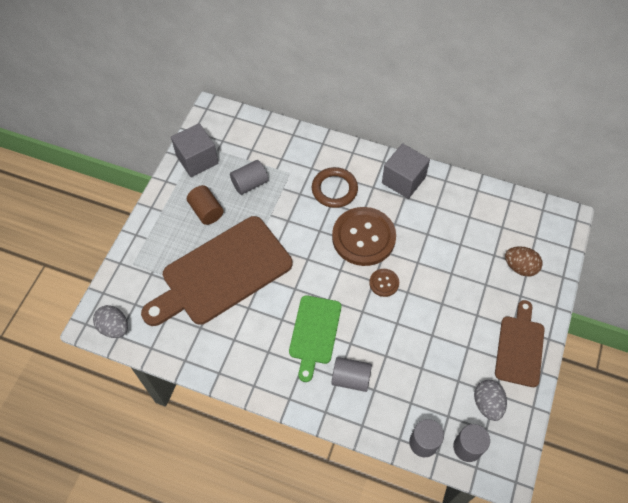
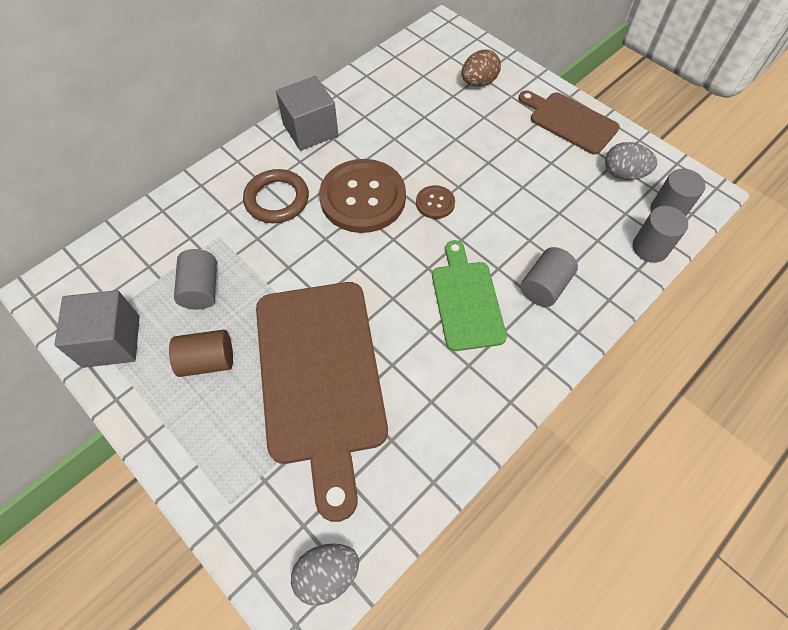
camera: 65 degrees left, 0 degrees up
green cutting board [289,295,341,382] -> green cutting board turned 135 degrees counterclockwise [432,240,507,351]

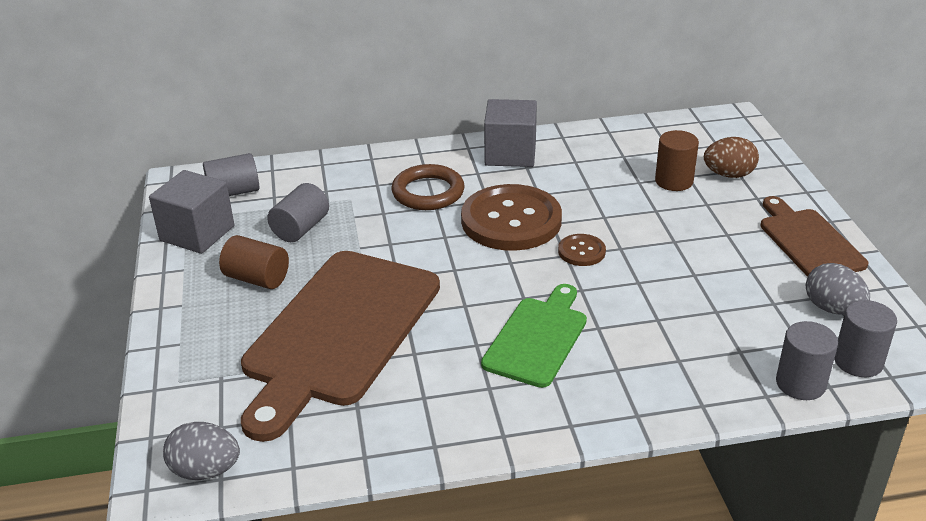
camera: 35 degrees right, 25 degrees down
grey cylinder [521,247,578,307] -> grey cylinder moved to [203,153,259,196]
none -> brown cylinder [655,130,699,191]

